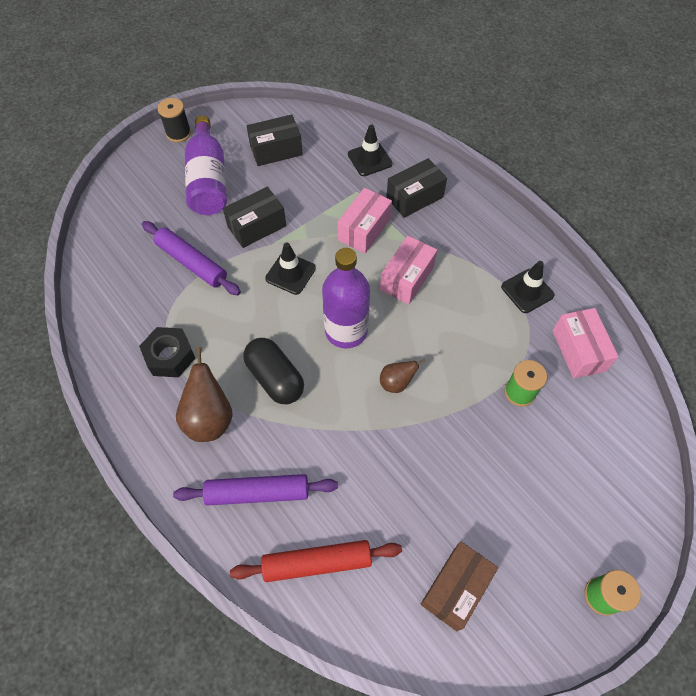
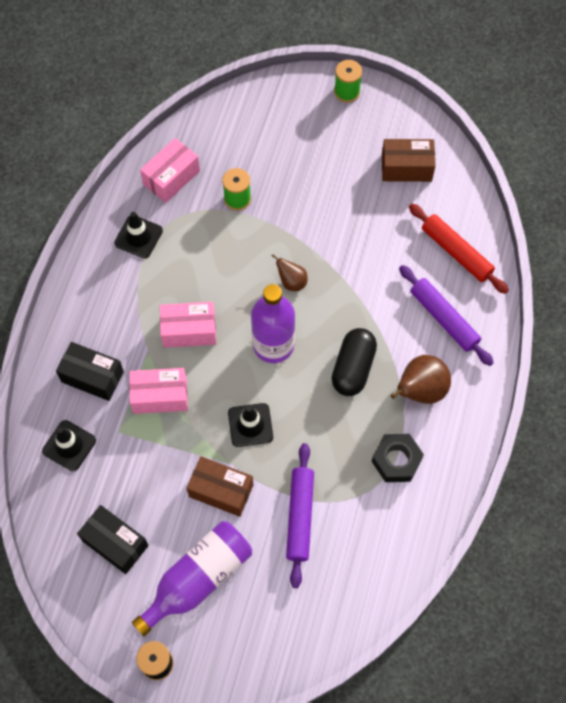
camera: 125 degrees left, 5 degrees up
black box [223,187,286,248] -> brown box [186,456,253,517]

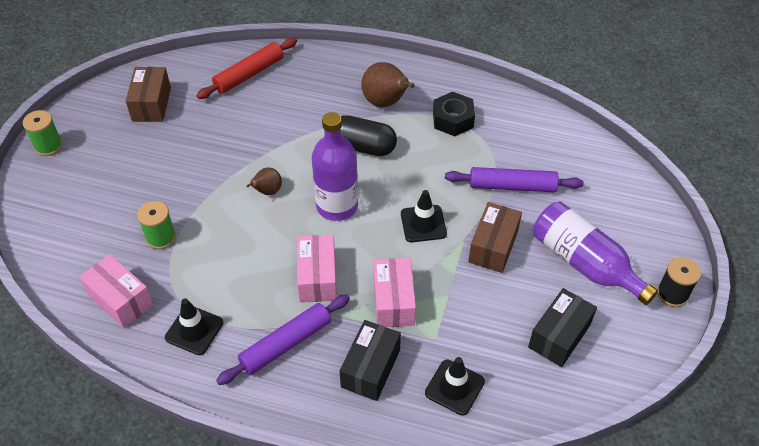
camera: 90 degrees left, 15 degrees down
purple rolling pin [399,265,494,366] -> purple rolling pin moved to [216,294,350,385]

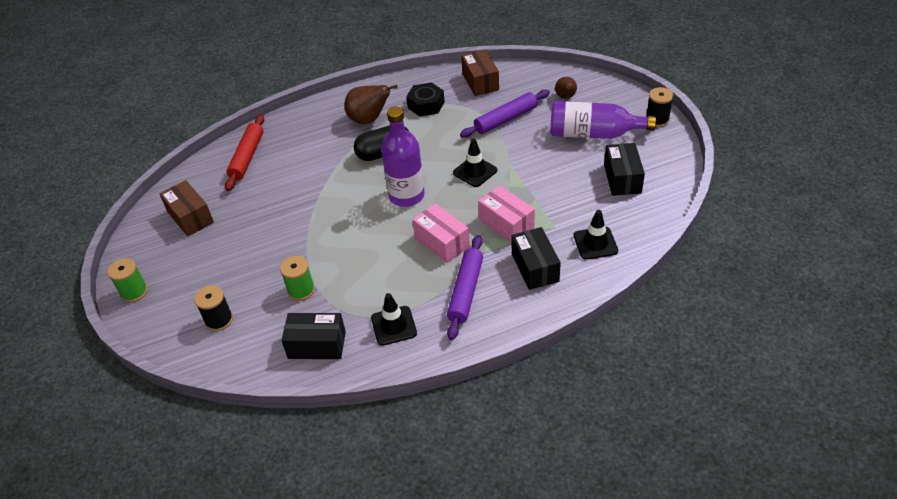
camera: 35 degrees left, 5 degrees down
pink box [79,254,153,328] -> black box [281,313,346,359]
brown pear [246,167,282,195] -> brown pear moved to [555,77,577,99]
brown box [468,202,522,273] -> brown box moved to [461,49,499,96]
none -> black spool [194,285,233,331]

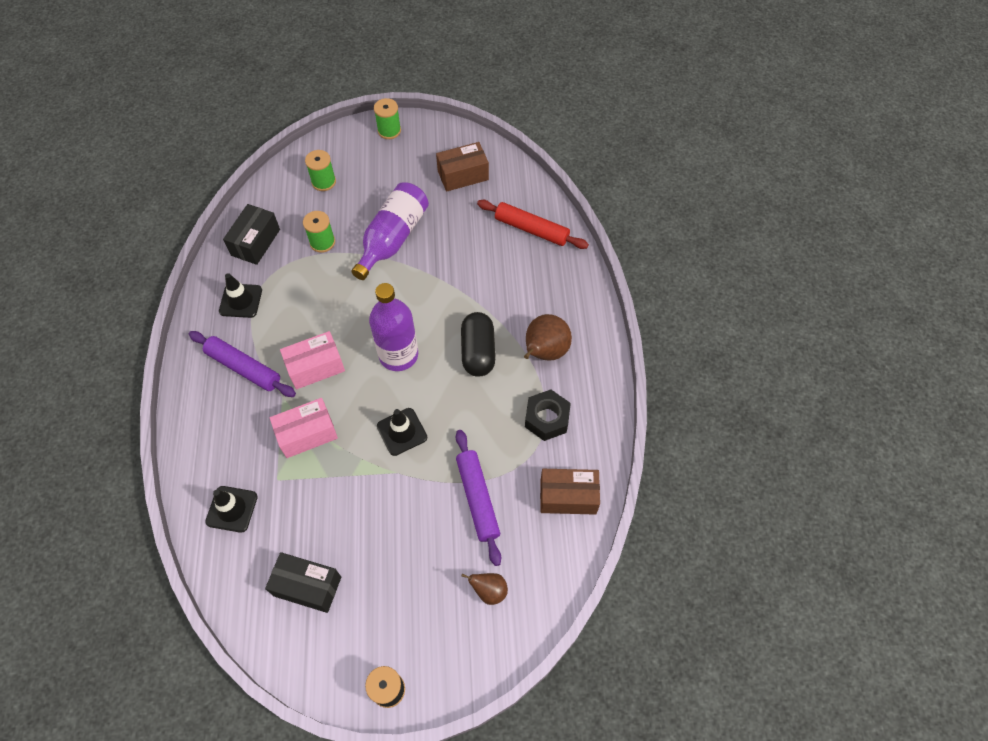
camera: 105 degrees right, 15 degrees up
black spool [194,285,233,331] -> green spool [305,150,336,191]
black box [512,227,561,290] -> none
purple bottle [550,101,656,139] -> purple bottle moved to [351,182,429,280]

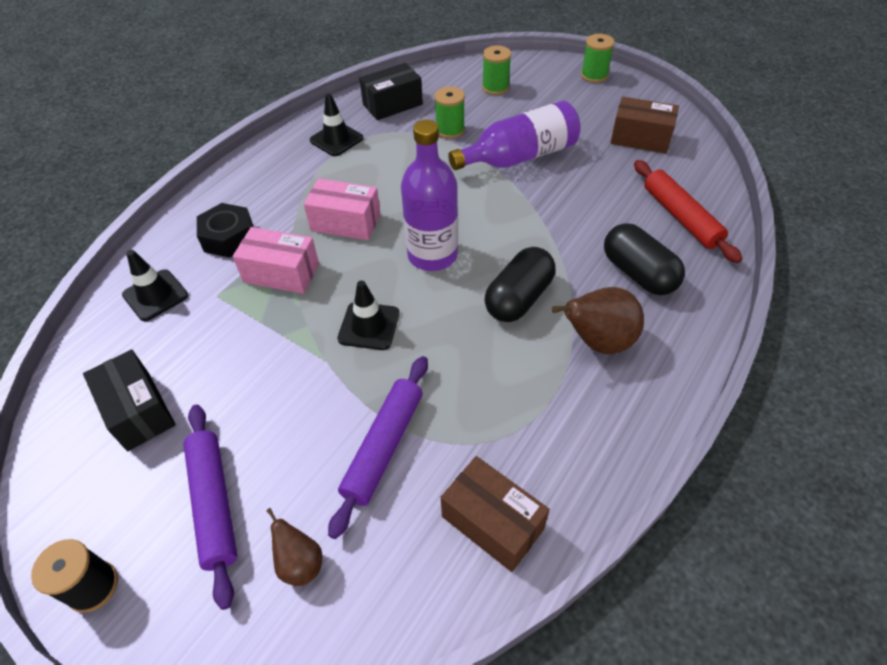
camera: 40 degrees right, 10 degrees down
purple rolling pin [189,331,296,397] -> purple rolling pin moved to [183,405,237,610]
black nut [525,390,571,441] -> black nut moved to [197,203,253,258]
none -> black capsule [604,223,685,295]

